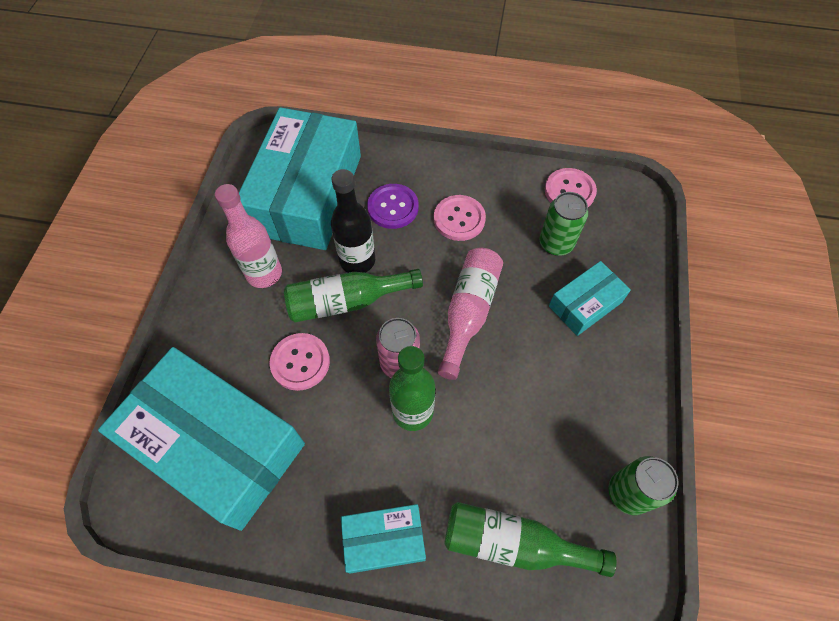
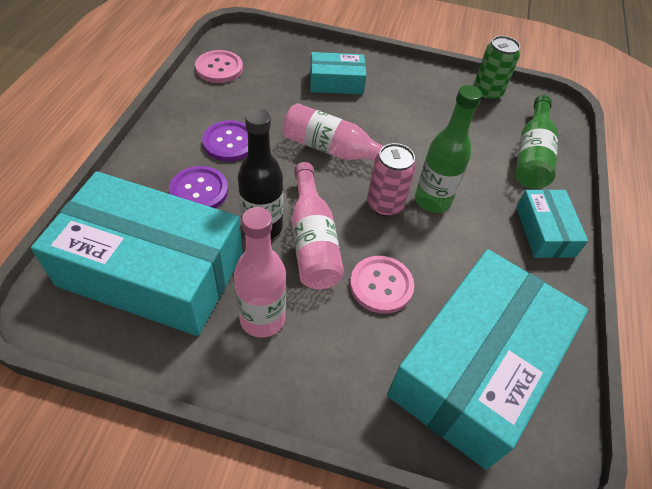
camera: 90 degrees left, 10 degrees down
green bottle [284,269,423,323] -> pink bottle [292,162,344,290]
pink button [434,195,486,241] -> purple button [202,120,248,162]
green can [539,192,588,256] -> none
turquoise box [549,261,631,336] -> turquoise box turned 60 degrees counterclockwise [310,52,367,94]

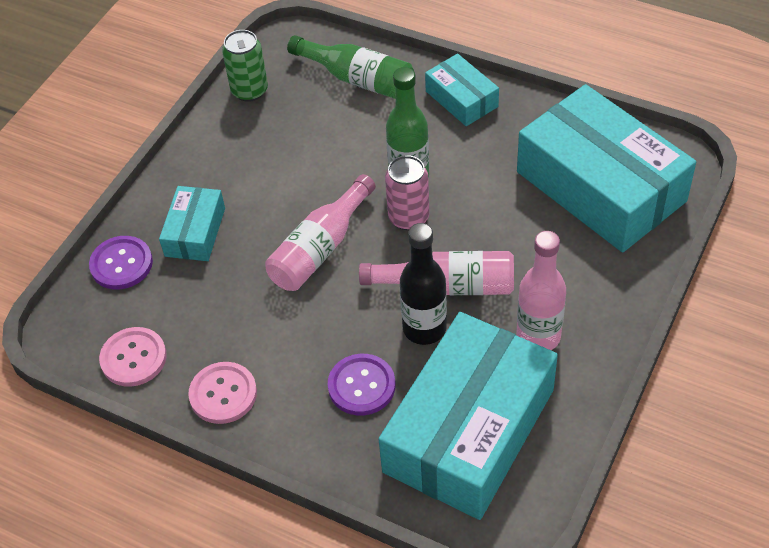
camera: 70 degrees left, 0 degrees up
purple button [202,120,248,162] -> purple button moved to [89,236,153,289]
pink button [350,256,414,314] -> pink button moved to [188,362,257,424]
turquoise box [516,189,588,258] -> turquoise box turned 45 degrees clockwise [425,54,499,126]

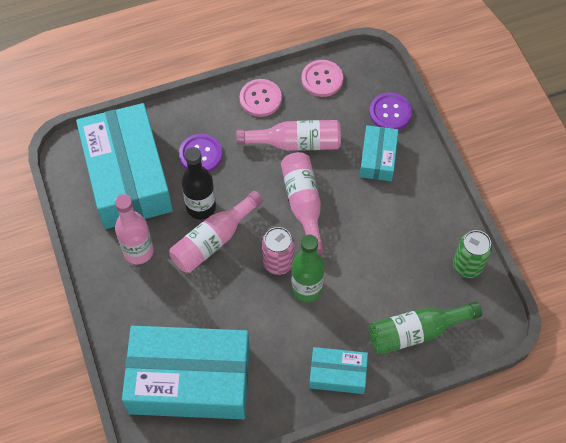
camera: 130 degrees right, 10 degrees up
turquoise box [159,186,225,261] -> turquoise box turned 45 degrees clockwise [360,125,398,181]
none -> pink bottle [236,120,341,151]

